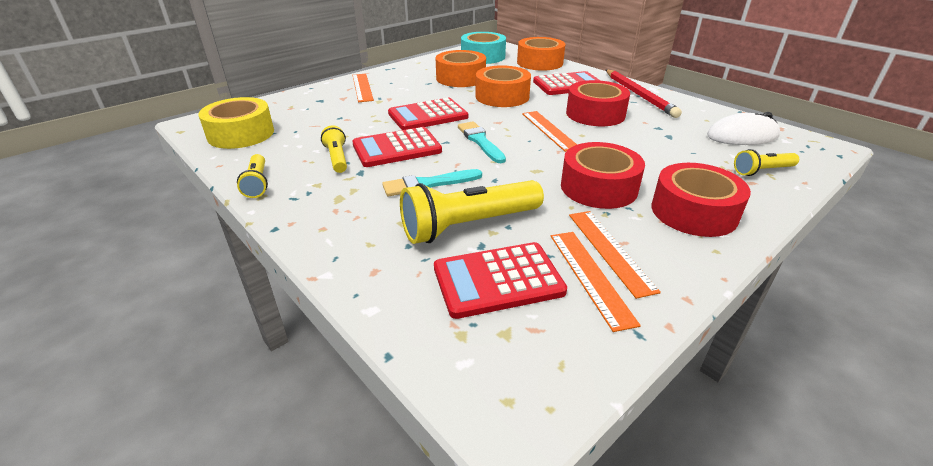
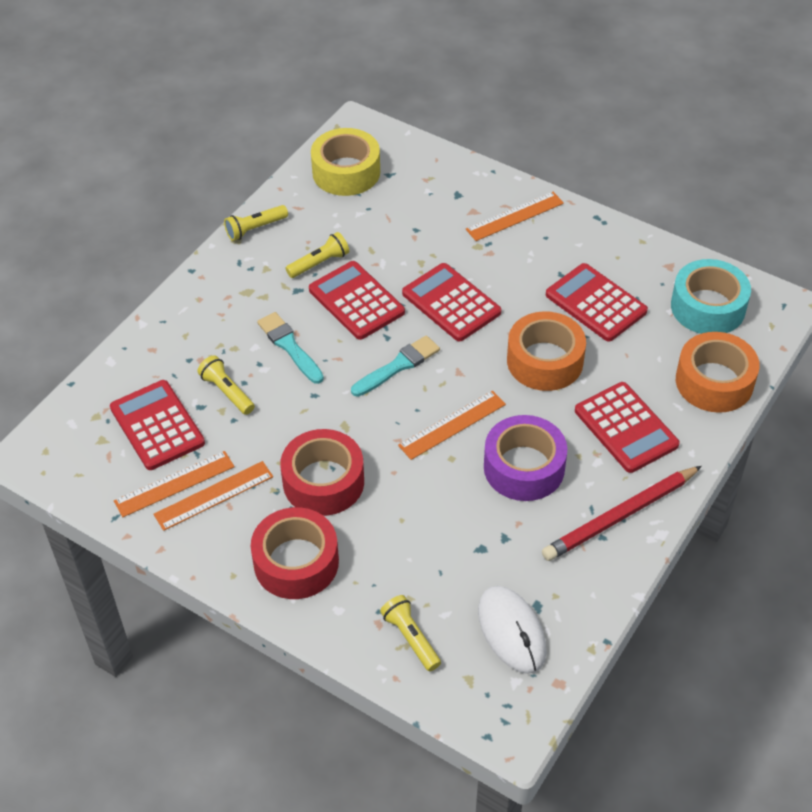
camera: 75 degrees right, 15 degrees up
yellow flashlight [400,180,544,244] -> yellow flashlight [197,355,255,415], size x0.54
orange tape [435,50,486,87] -> red calculator [546,263,648,341]
red tape [566,80,630,126] -> purple tape [484,415,567,501]

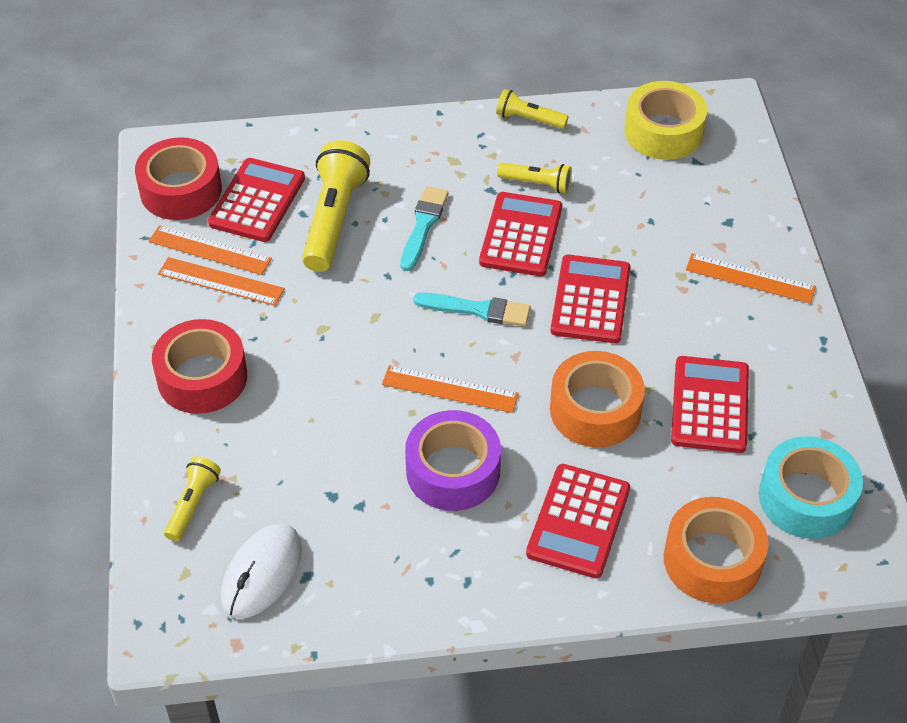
camera: 50 degrees right, 0 degrees up
yellow flashlight [197,355,255,415] -> yellow flashlight [302,140,370,272], size x1.85
red tape [280,429,364,516] -> red tape moved to [135,137,222,220]
red pencil [542,466,702,561] -> none

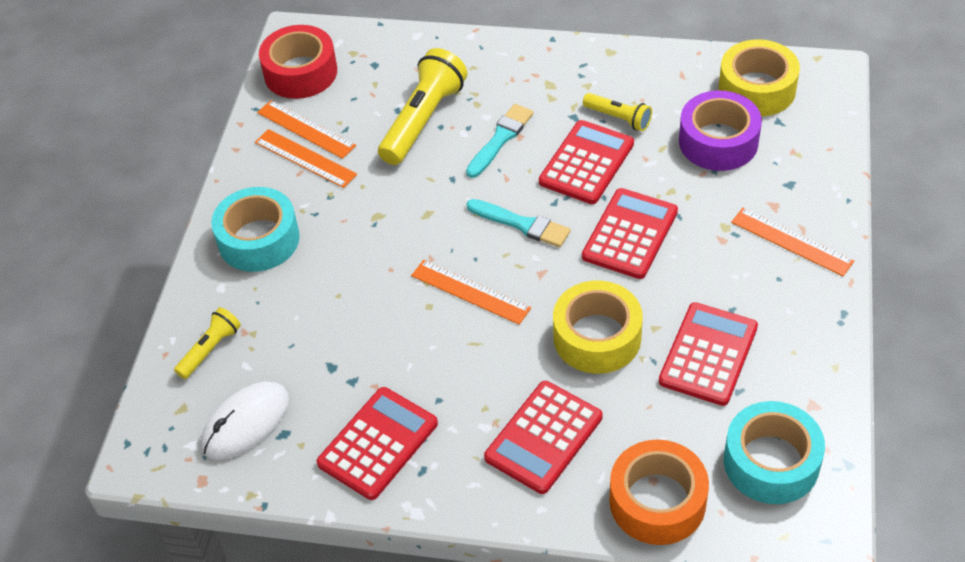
camera: 20 degrees right, 0 degrees up
red tape [152,319,247,414] -> turquoise tape [211,187,300,272]
red calculator [208,158,305,242] -> red calculator moved to [316,387,438,500]
purple tape [405,410,501,511] -> purple tape moved to [679,91,762,171]
yellow flashlight [496,89,568,129] -> none
orange tape [550,351,645,448] -> yellow tape [553,281,643,374]

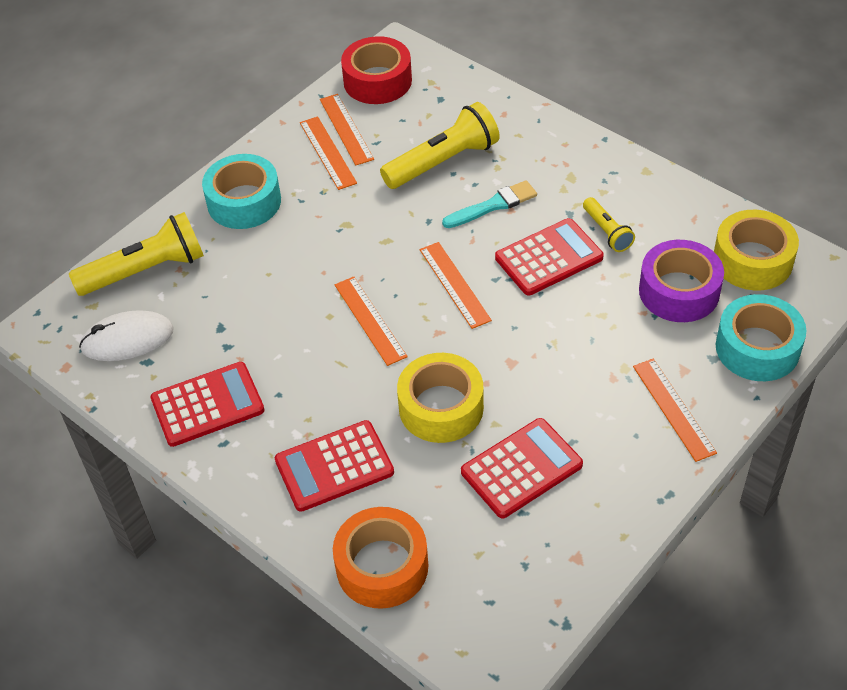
camera: 30 degrees right, 0 degrees up
yellow flashlight [174,307,241,379] -> yellow flashlight [69,212,204,296], size x1.85
turquoise brush [466,199,571,247] -> orange ruler [420,242,492,329]
red calculator [582,188,678,279] -> none
turquoise tape [724,401,825,504] -> turquoise tape moved to [716,294,807,381]

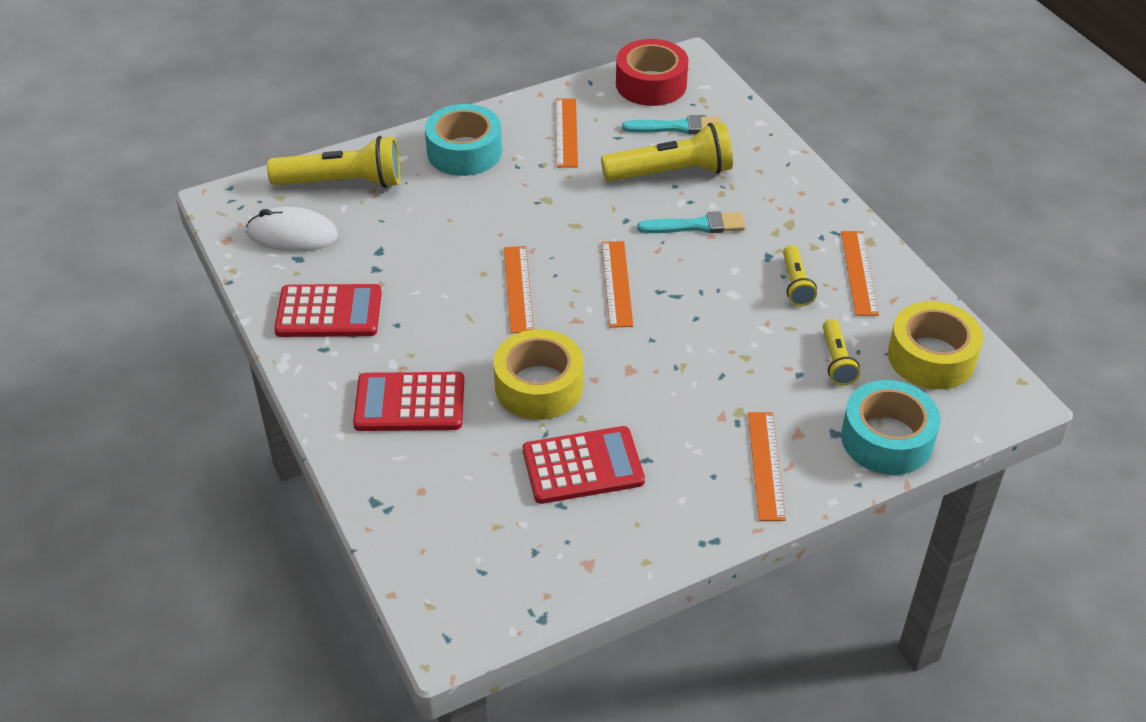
camera: 20 degrees right, 5 degrees down
orange ruler [320,94,374,165] -> orange ruler moved to [841,231,879,316]
orange tape [333,507,428,609] -> none
red calculator [495,218,604,296] -> none
purple tape [639,240,724,322] -> yellow flashlight [823,319,860,386]
none -> turquoise brush [622,115,721,134]

